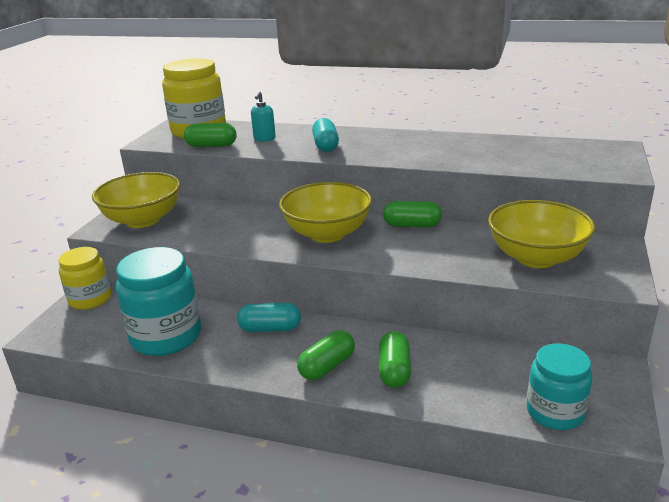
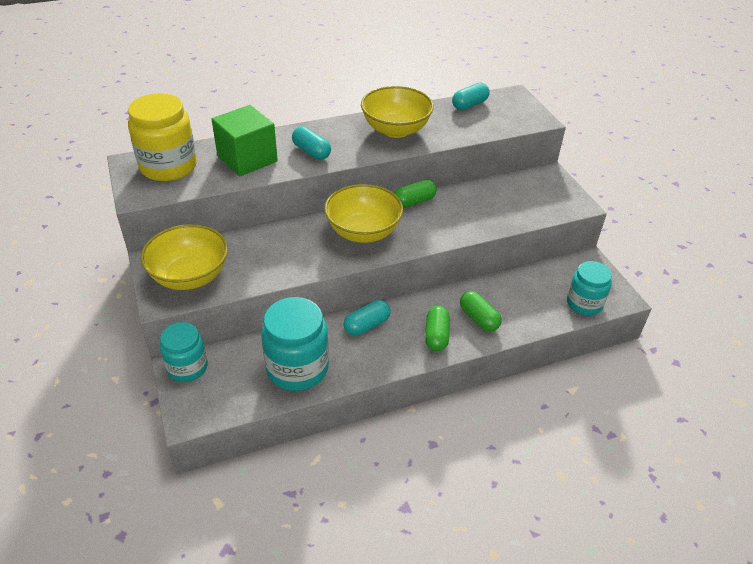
camera: 40 degrees left, 15 degrees up
yellow jar [58,247,111,310] -> turquoise jar [160,322,208,382]
green capsule [184,123,237,147] -> none
turquoise soap dispenser [251,91,276,142] -> green cube [211,105,278,176]
yellow bowl [488,200,595,268] -> yellow bowl moved to [361,86,434,138]
none -> turquoise capsule [452,83,490,110]

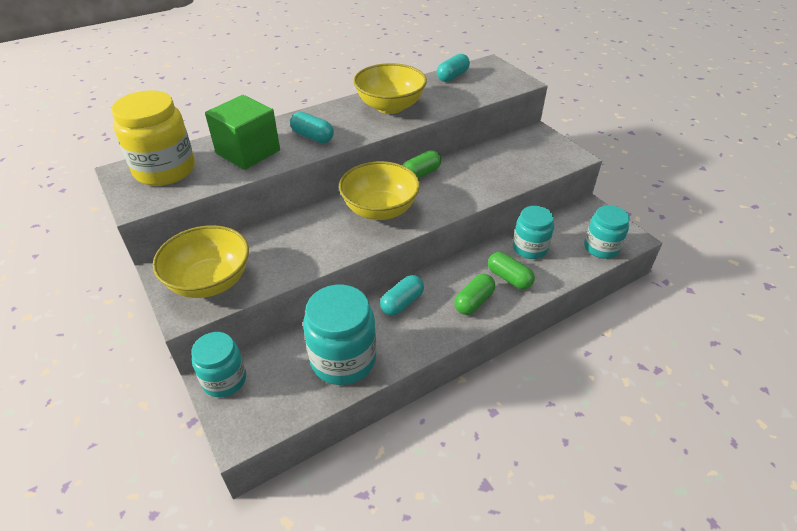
camera: 10 degrees left, 0 degrees up
green capsule [425,306,450,351] -> green capsule turned 45 degrees clockwise [454,274,495,315]
none -> turquoise jar [513,206,554,259]

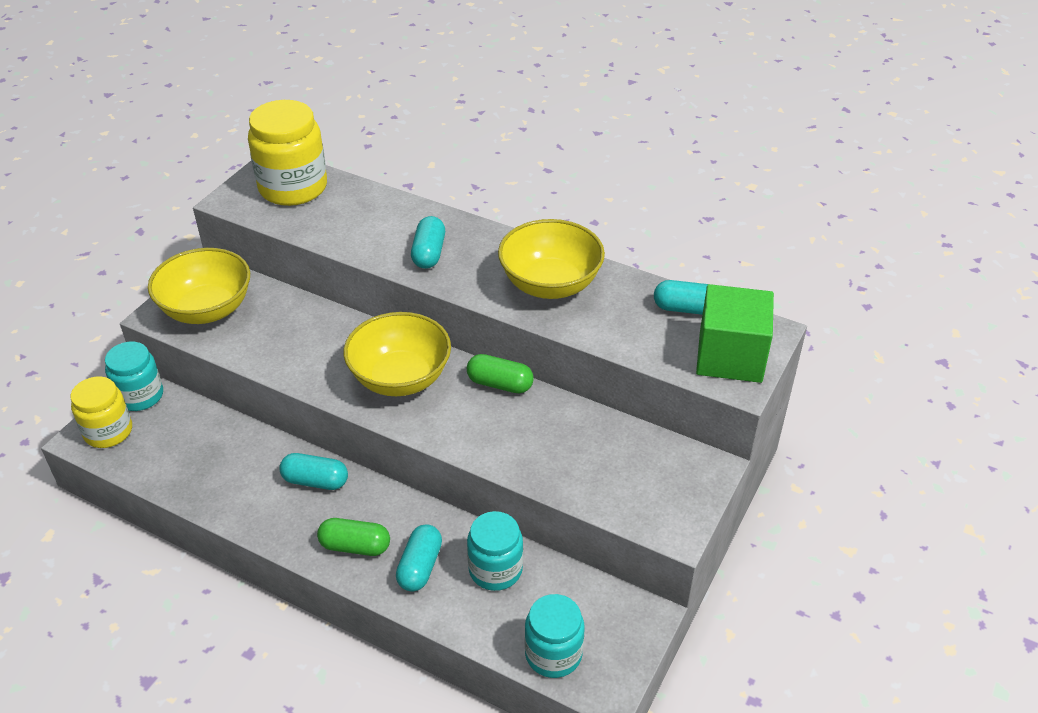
camera: 60 degrees right, 0 degrees up
green cube [205,95,280,170] -> green cube moved to [696,284,774,383]
turquoise jar [303,285,376,385] -> none
green capsule [488,252,535,289] -> turquoise capsule [396,524,442,592]
none -> yellow jar [70,376,132,448]

